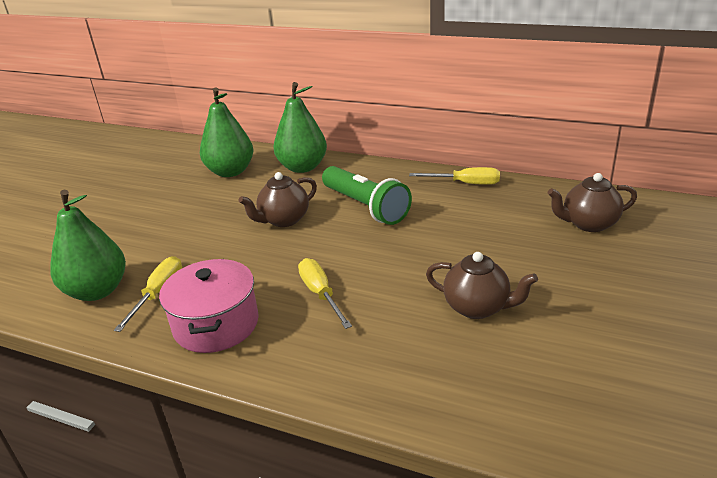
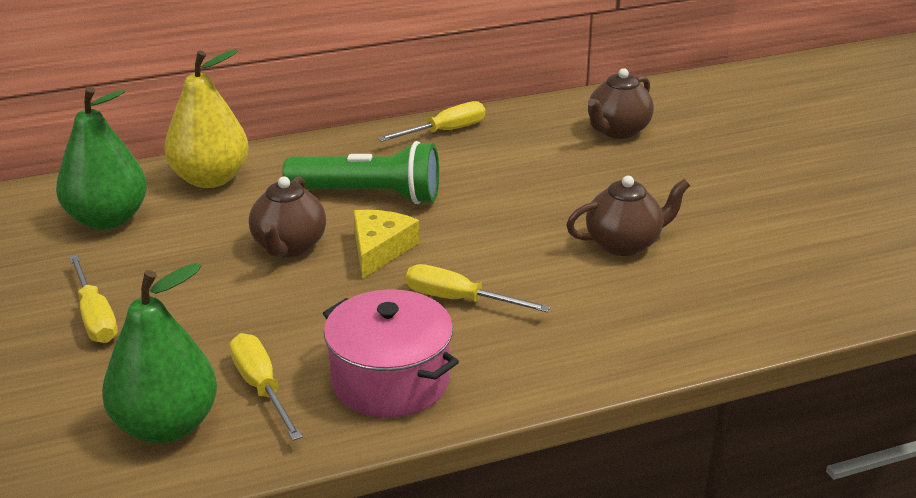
camera: 45 degrees left, 0 degrees up
green pear [273,82,327,173] -> yellow pear [164,49,249,188]
none -> yellow screwdriver [69,255,118,343]
none -> yellow cheese [354,210,420,279]

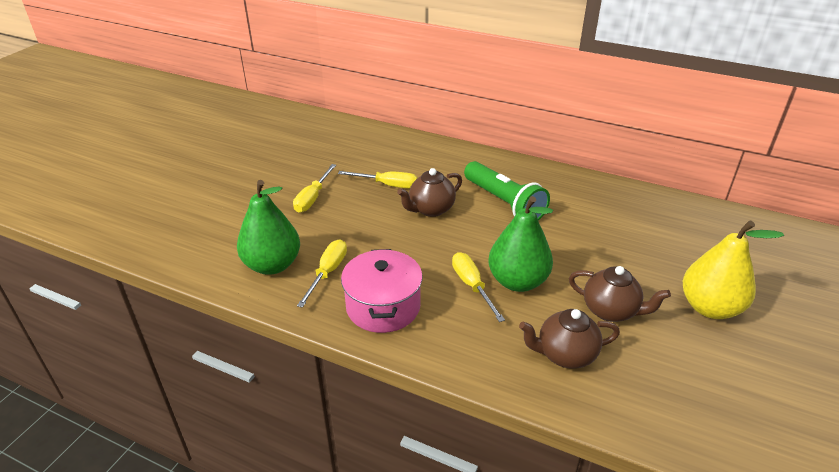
camera: 45 degrees right, 5 degrees up
green pear [56,87,147,230] -> green pear moved to [488,196,553,292]
yellow pear [164,49,249,188] -> yellow pear moved to [683,220,784,319]
yellow cheese [354,210,420,279] -> none
yellow screwdriver [378,101,485,142] -> yellow screwdriver moved to [338,171,418,188]
brown teapot [588,68,654,139] -> brown teapot moved to [519,309,620,369]

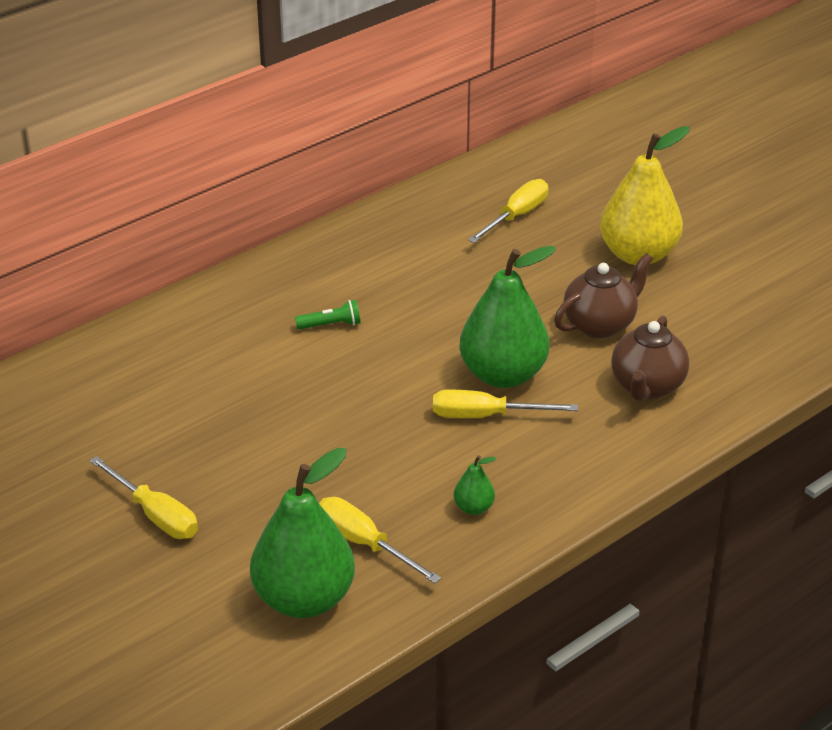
camera: 65 degrees left, 0 degrees up
yellow screwdriver [338,171,418,188] -> yellow screwdriver moved to [468,179,548,243]
pink pot [341,249,423,333] -> green pear [454,455,497,515]
brown teapot [397,168,462,217] -> none
green flashlight [464,161,550,221] -> green flashlight [295,300,361,329], size x0.41

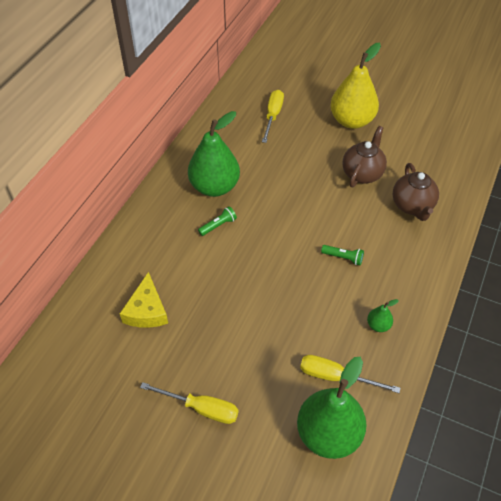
camera: 25 degrees left, 15 degrees up
yellow screwdriver [433,390,578,418] -> green flashlight [321,245,364,265]
green pear [459,246,556,388] -> green pear moved to [188,111,240,197]
none -> yellow cheese [120,272,168,328]

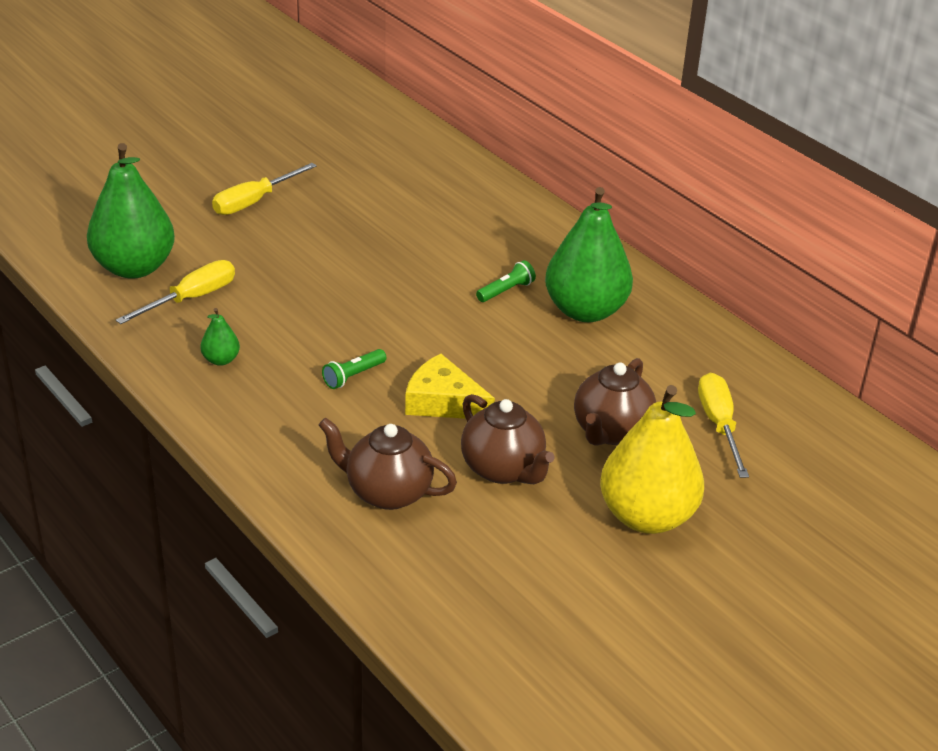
camera: 115 degrees right, 15 degrees down
yellow cheese [120,272,168,328] -> yellow cheese moved to [405,354,495,419]
green flashlight [198,206,237,236] -> green flashlight turned 120 degrees counterclockwise [476,260,536,302]
yellow screwdriver [262,90,284,143] -> yellow screwdriver turned 135 degrees counterclockwise [698,373,749,478]
none -> brown teapot [574,358,656,446]

